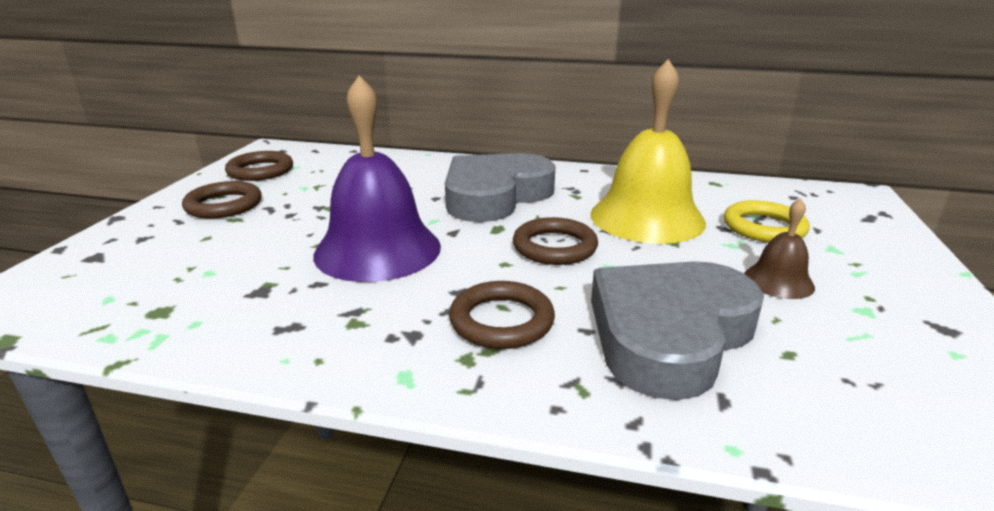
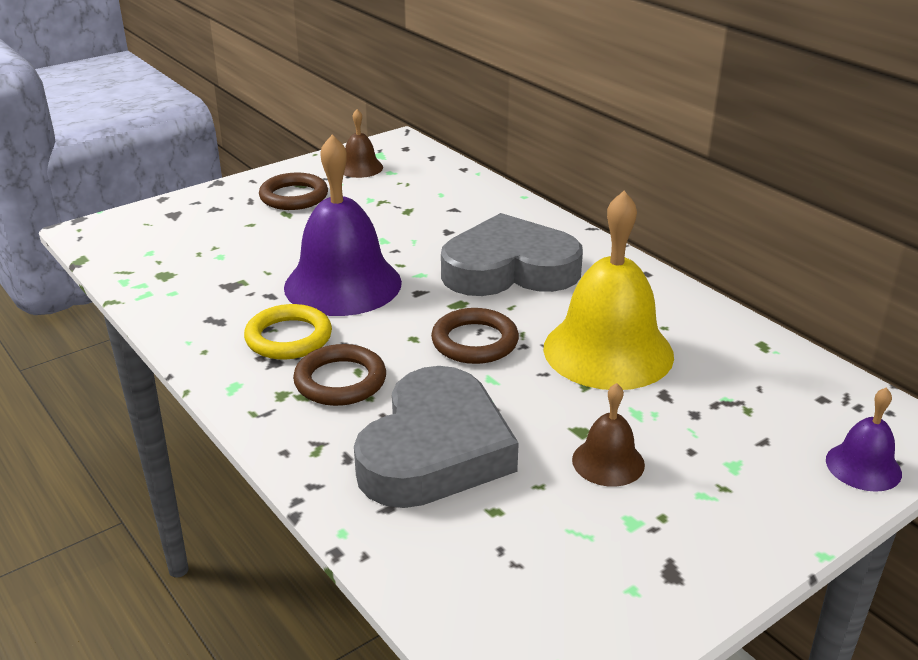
camera: 40 degrees right, 5 degrees up
brown ring [225,151,293,181] -> brown bell [344,109,383,178]
grey heart [591,261,764,400] -> grey heart turned 120 degrees clockwise [354,366,519,508]
yellow ring [724,200,810,243] -> yellow ring moved to [244,304,332,359]
none -> purple bell [826,387,902,492]

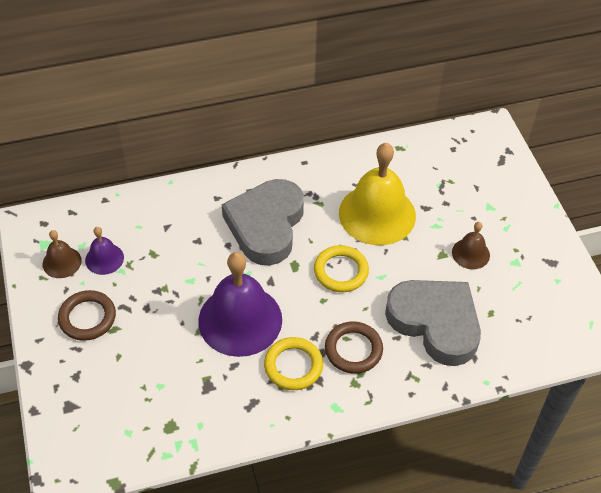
camera: 70 degrees left, 20 degrees up
brown ring [431,308,519,364] -> yellow ring [314,245,369,292]
purple bell [826,387,902,492] -> purple bell moved to [85,227,124,275]

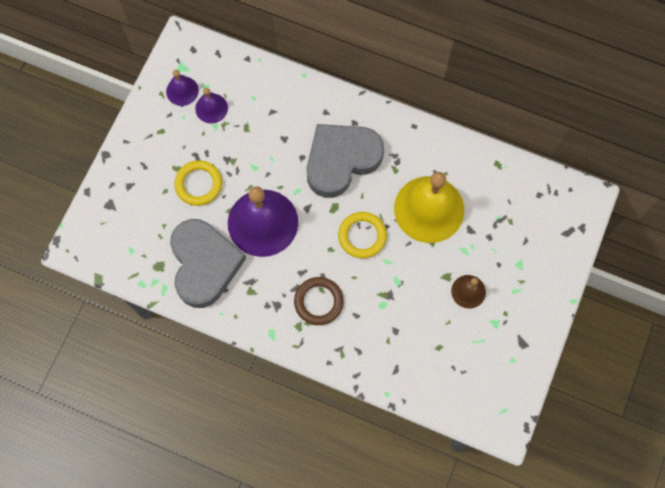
camera: 40 degrees right, 20 degrees up
brown bell [42,230,82,278] -> purple bell [166,70,199,106]
brown ring [58,290,116,341] -> none
yellow ring [264,337,323,390] -> yellow ring moved to [174,160,222,206]
grey heart [385,280,481,366] -> grey heart moved to [170,219,246,308]

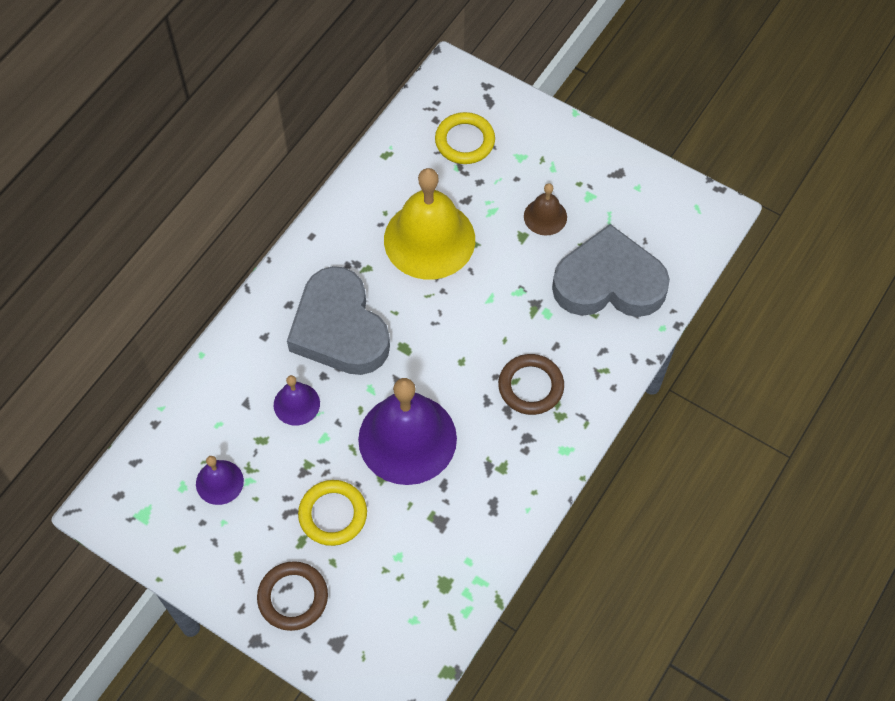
camera: 80 degrees left, 10 degrees down
purple bell [166,70,199,106] -> purple bell moved to [274,375,320,426]
grey heart [170,219,246,308] -> grey heart moved to [552,224,670,317]
yellow ring [338,212,387,258] -> yellow ring moved to [435,112,495,164]
none -> brown ring [257,561,328,631]

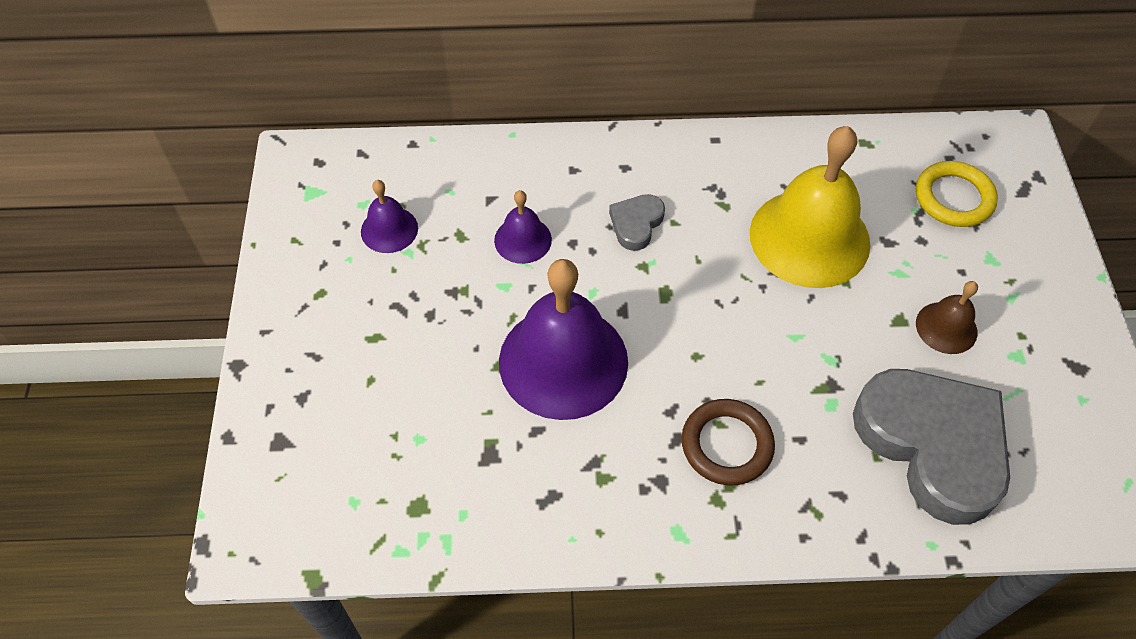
camera: 55 degrees right, 5 degrees down
brown ring [257,561,328,631] -> none
grey heart [287,266,390,375] -> grey heart [609,194,665,251], size x0.44
yellow ring [298,480,367,546] -> none

